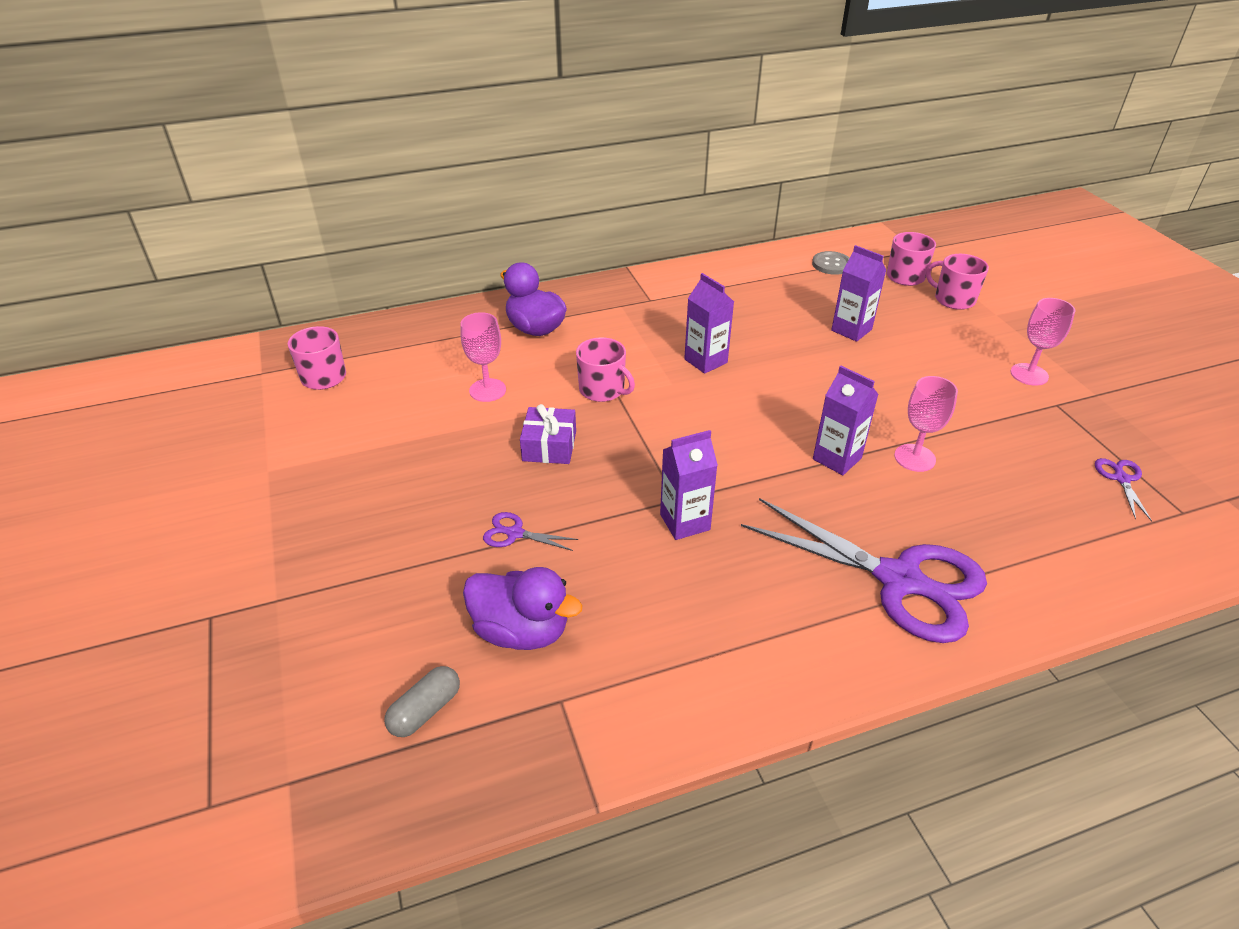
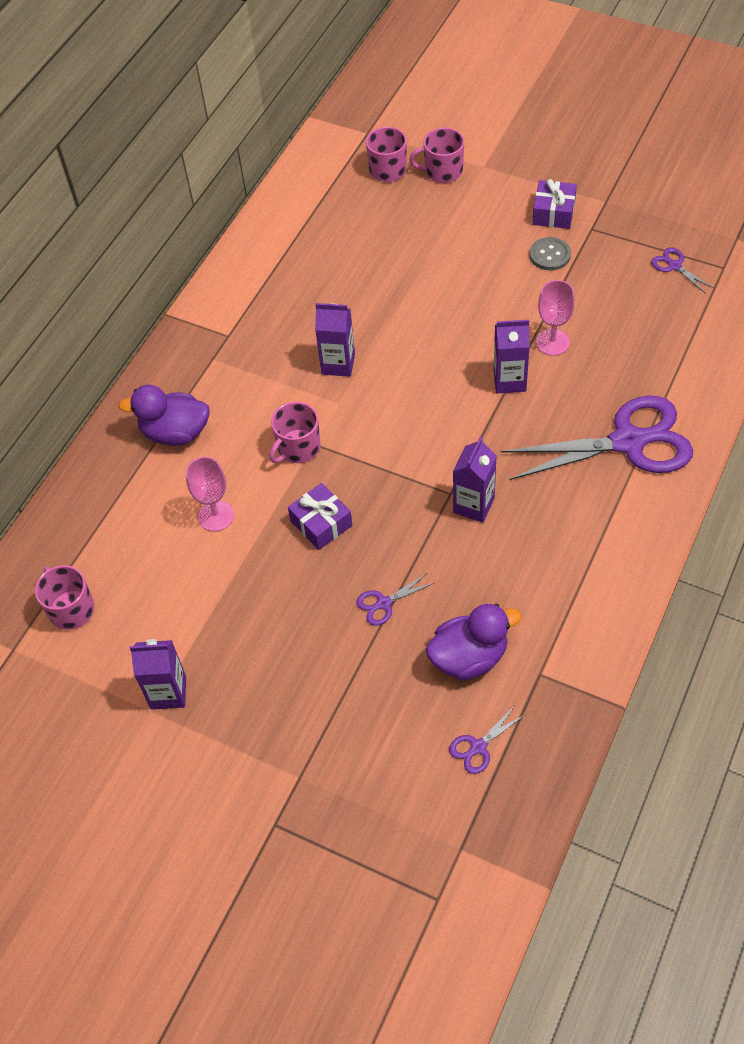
camera: 40 degrees left, 15 degrees up
grey capsule [384,666,460,737] -> purple scissors [449,705,525,774]
pink mug [576,337,635,402] -> pink mug turned 135 degrees clockwise [269,402,321,463]
grey button [812,251,849,275] -> grey button moved to [529,237,571,271]
purple carton [831,245,886,342] -> purple carton moved to [130,639,186,710]
pink goblet [1011,298,1075,386] -> purple gift [532,179,577,229]

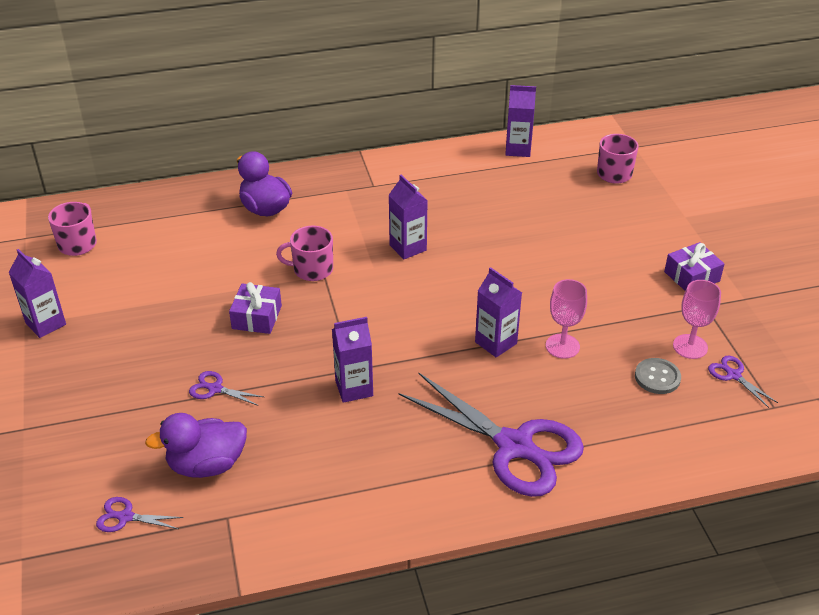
camera: 45 degrees right, 15 degrees down
pink goblet [186,457,234,531] -> pink goblet moved to [673,280,721,359]
pink mug [409,128,464,183] -> none
purple duck [426,604,521,681] -> purple duck turned 135 degrees clockwise [145,413,247,478]
grey button [529,237,571,271] -> grey button moved to [635,358,681,394]
purple scissors [651,247,714,294] -> purple scissors turned 45 degrees counterclockwise [708,355,778,408]
none -> purple carton [505,85,536,157]

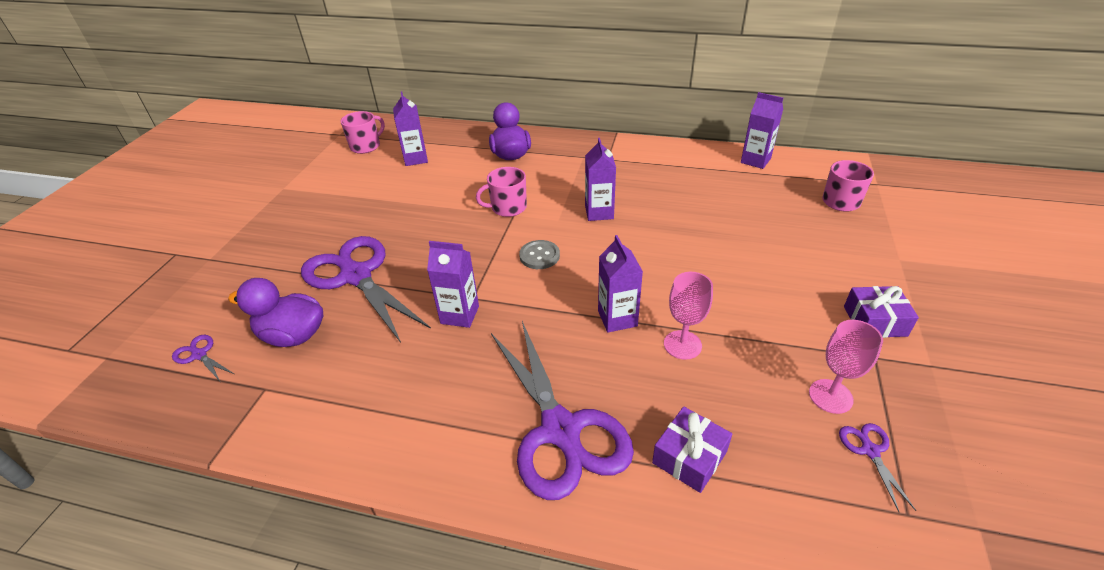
camera: 30 degrees right, 0 degrees up
purple carton [9,249,66,338] -> purple carton moved to [393,92,428,166]
purple scissors [189,371,264,406] -> purple scissors [301,236,431,343], size x2.48
purple gift [229,282,282,334] -> purple gift moved to [652,406,732,493]
pink mug [276,226,333,281] -> pink mug turned 45 degrees counterclockwise [476,167,527,217]
grey button [635,358,681,394] -> grey button moved to [519,240,560,269]

